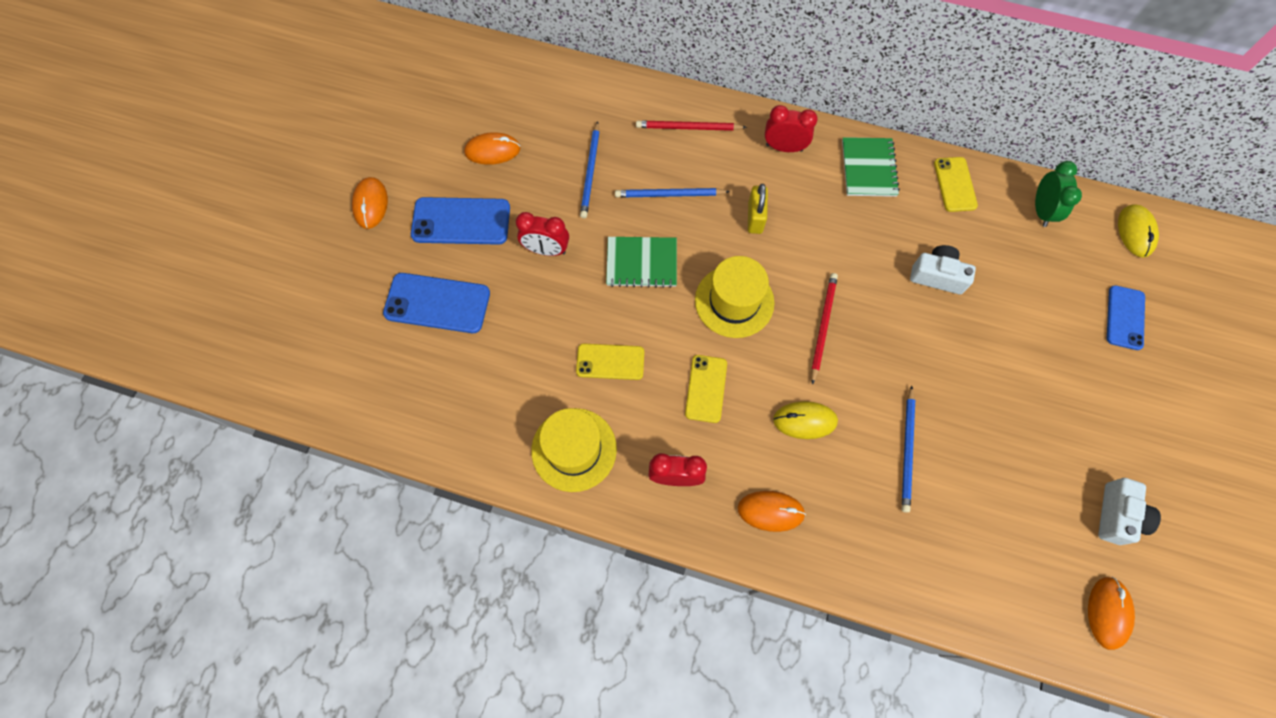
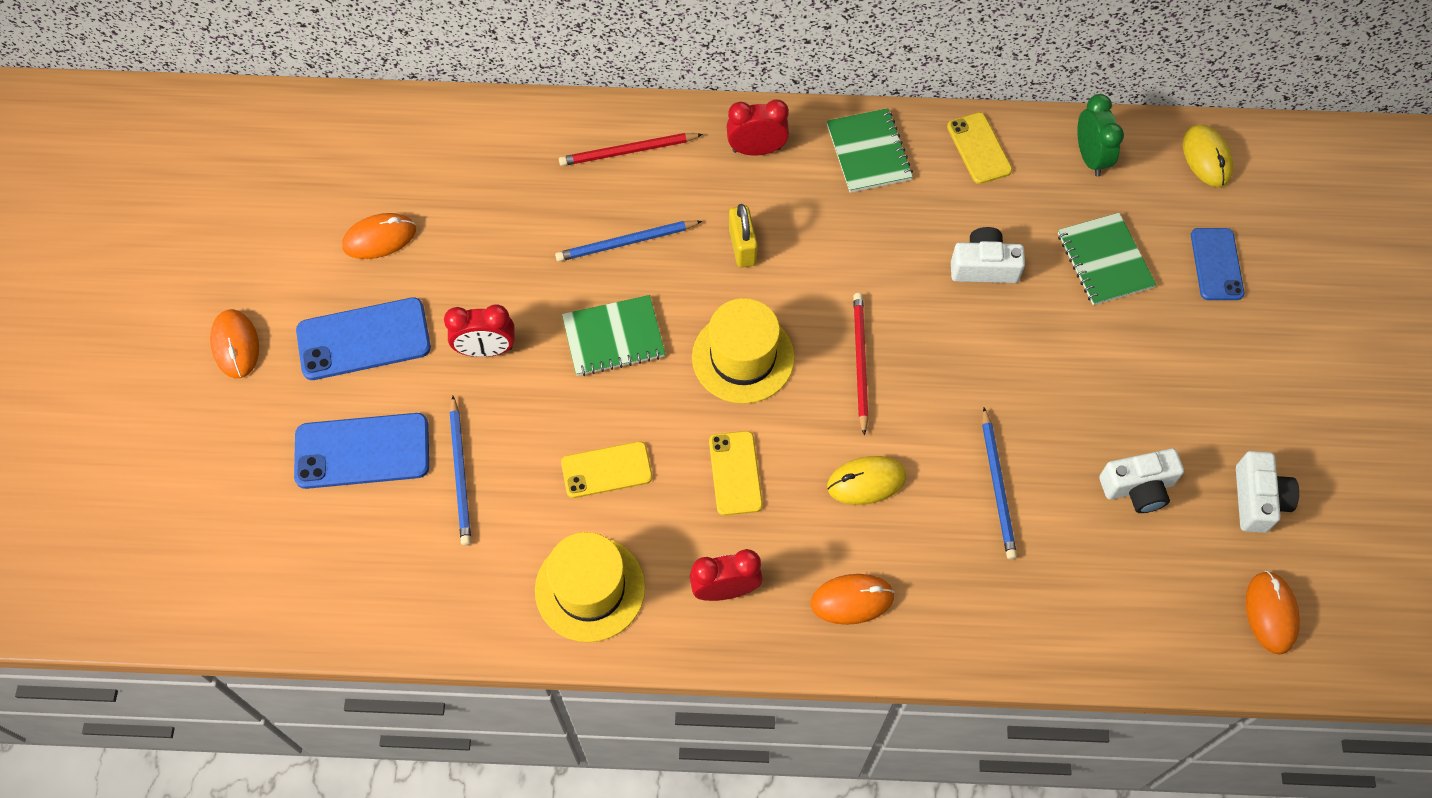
camera: 15 degrees left, 5 degrees down
blue pencil [580,121,600,218] -> blue pencil moved to [450,396,471,545]
none -> green notebook [1058,213,1156,305]
none -> white camera [1099,448,1184,513]

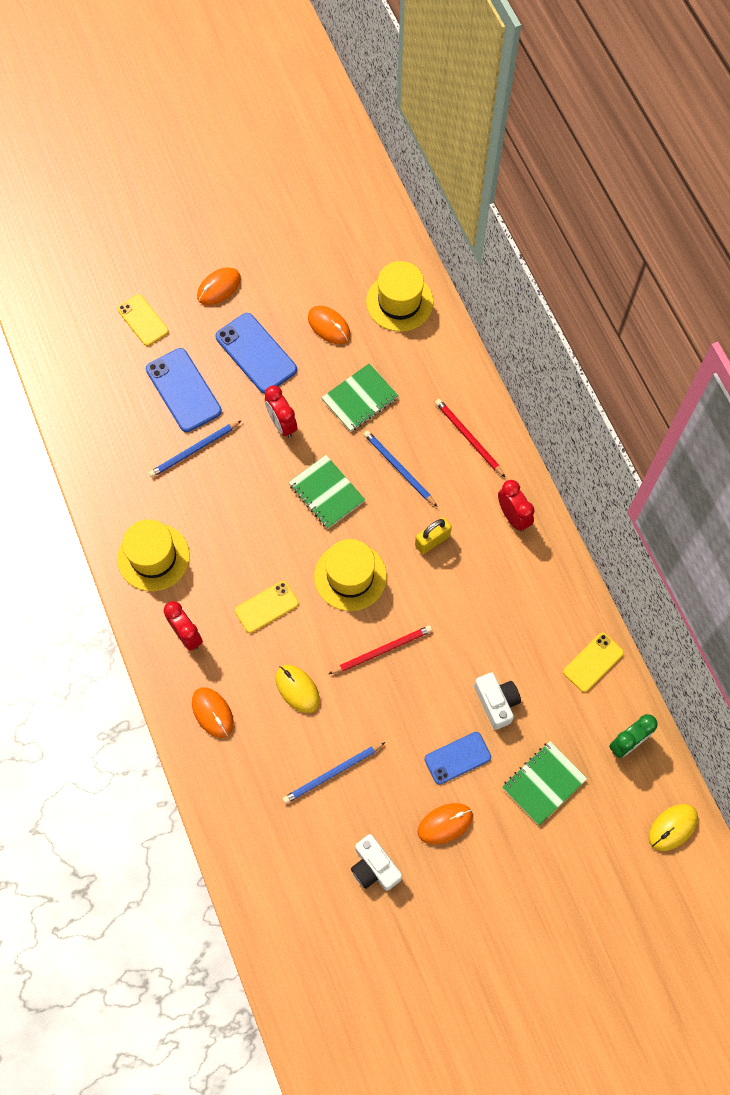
camera: 65 degrees right, 5 degrees up
yellow phone [561,441,653,498] -> yellow phone moved to [117,294,169,346]
green notebook [827,108,913,193] -> green notebook moved to [321,363,399,432]
blue phone [1191,228,1244,300] -> blue phone moved to [424,732,491,785]
white camera [1236,451,1299,533] -> none
orange mouse [1246,571,1300,655] -> orange mouse moved to [418,803,473,845]
none -> yellow hat [366,261,433,332]

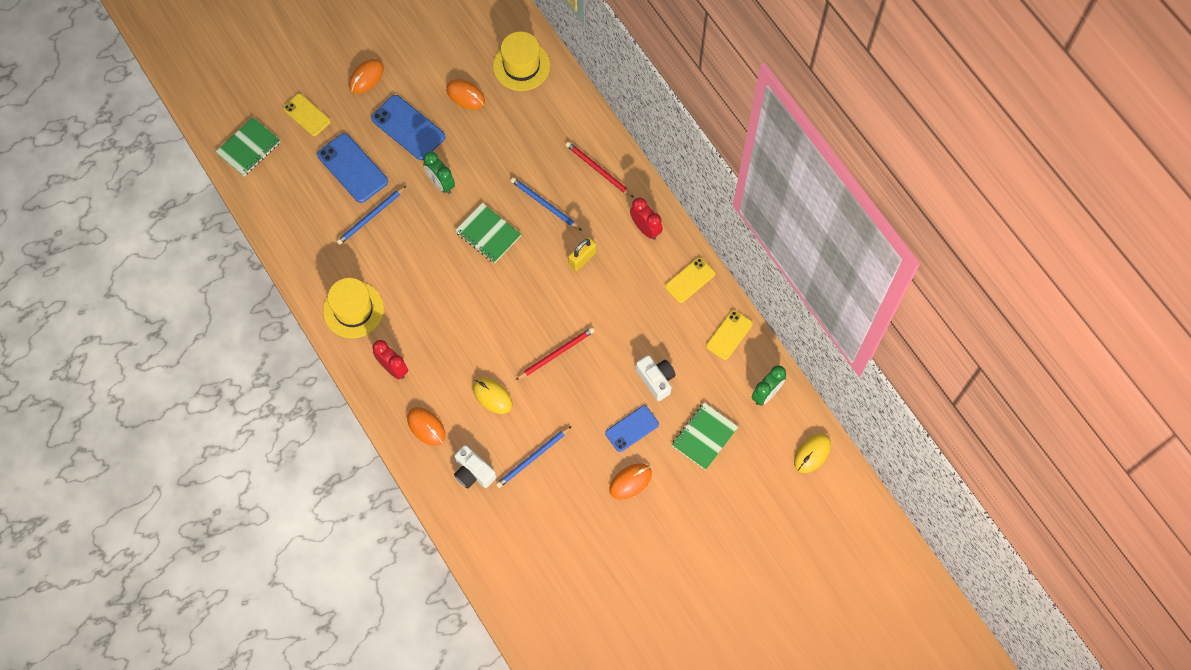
camera: 10 degrees left, 0 degrees up
yellow phone [235,581,299,633] -> yellow phone moved to [665,257,715,303]
red clock [265,385,297,438] -> green clock [423,151,455,194]
yellow hat [314,539,387,611] -> none
green notebook [321,363,399,432] -> green notebook moved to [216,117,281,176]
white camera [351,834,402,891] -> white camera moved to [454,445,496,488]

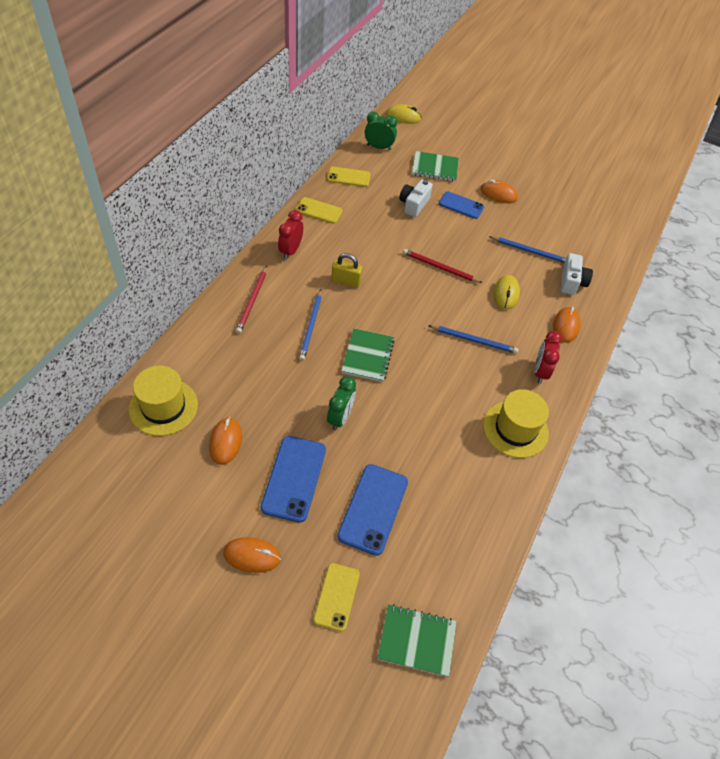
camera: 125 degrees left, 15 degrees down
blue pencil [336,186,406,245] -> blue pencil moved to [428,325,518,354]

